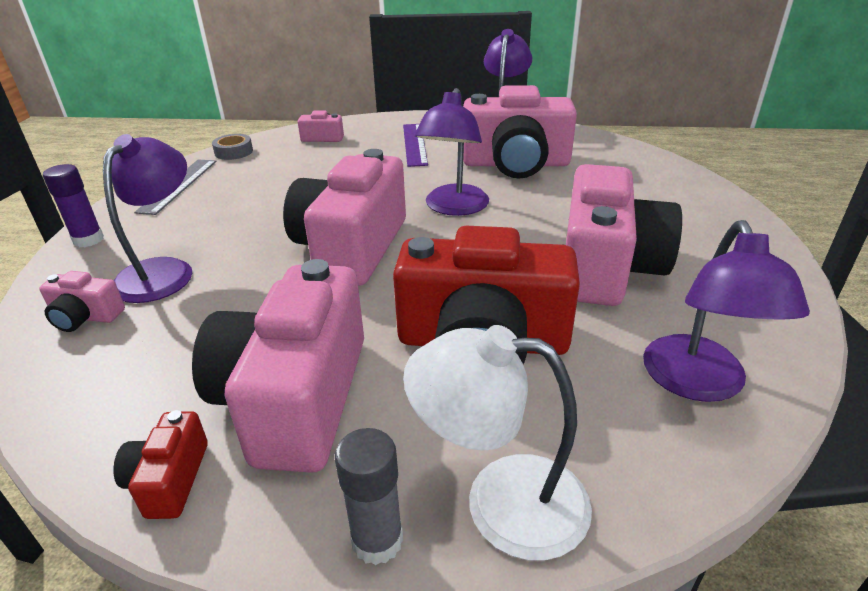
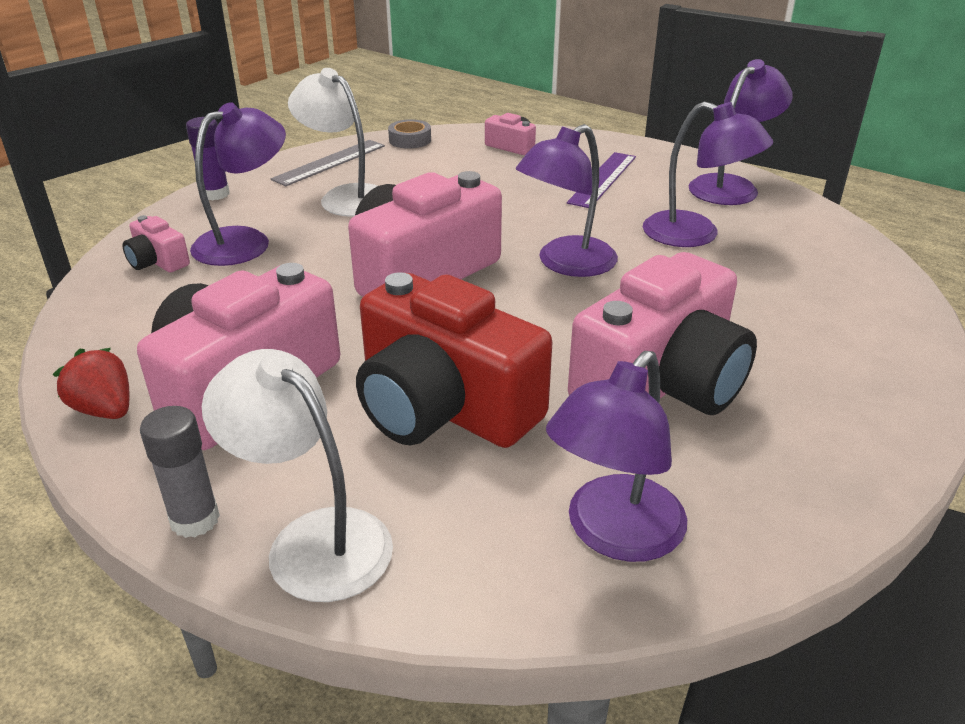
camera: 30 degrees right, 0 degrees up
red camera [113,410,208,519] -> red strawberry [53,348,129,419]
pink camera [463,85,577,178] -> purple lamp [643,102,773,247]
none -> white lamp [288,68,377,217]

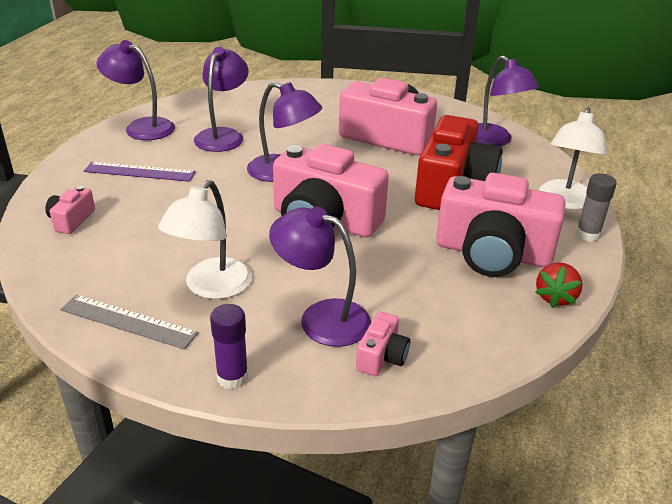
camera: 110 degrees left, 0 degrees up
grey tape [388,119,431,149] -> none
purple lamp [546,351,687,562] -> purple lamp turned 45 degrees clockwise [476,55,539,146]

